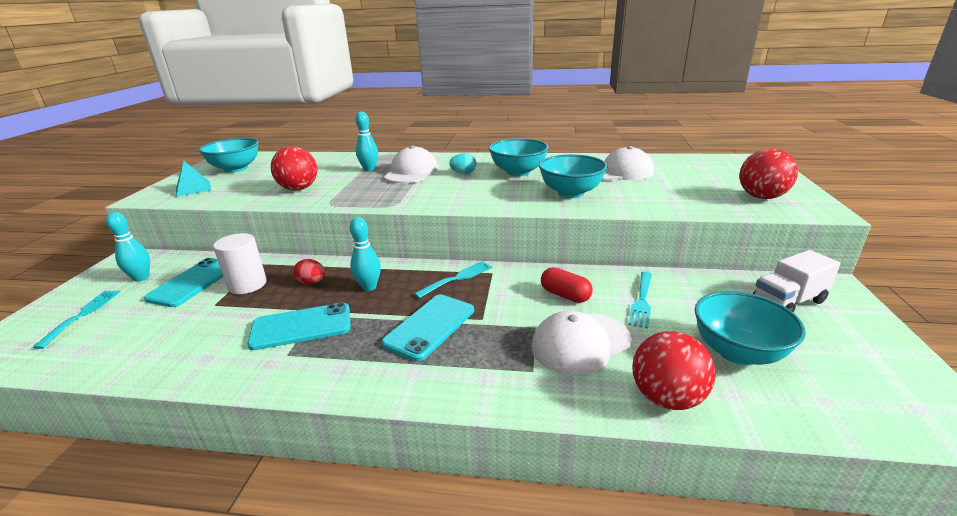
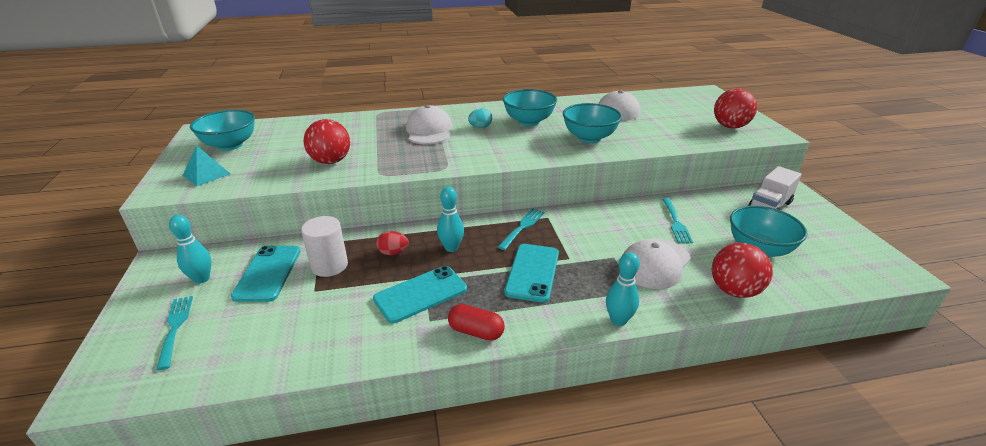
camera: 20 degrees left, 5 degrees up
turquoise bowling pin [355,112,378,172] -> turquoise bowling pin moved to [606,252,640,326]
red capsule [541,267,593,303] -> red capsule moved to [448,304,505,341]

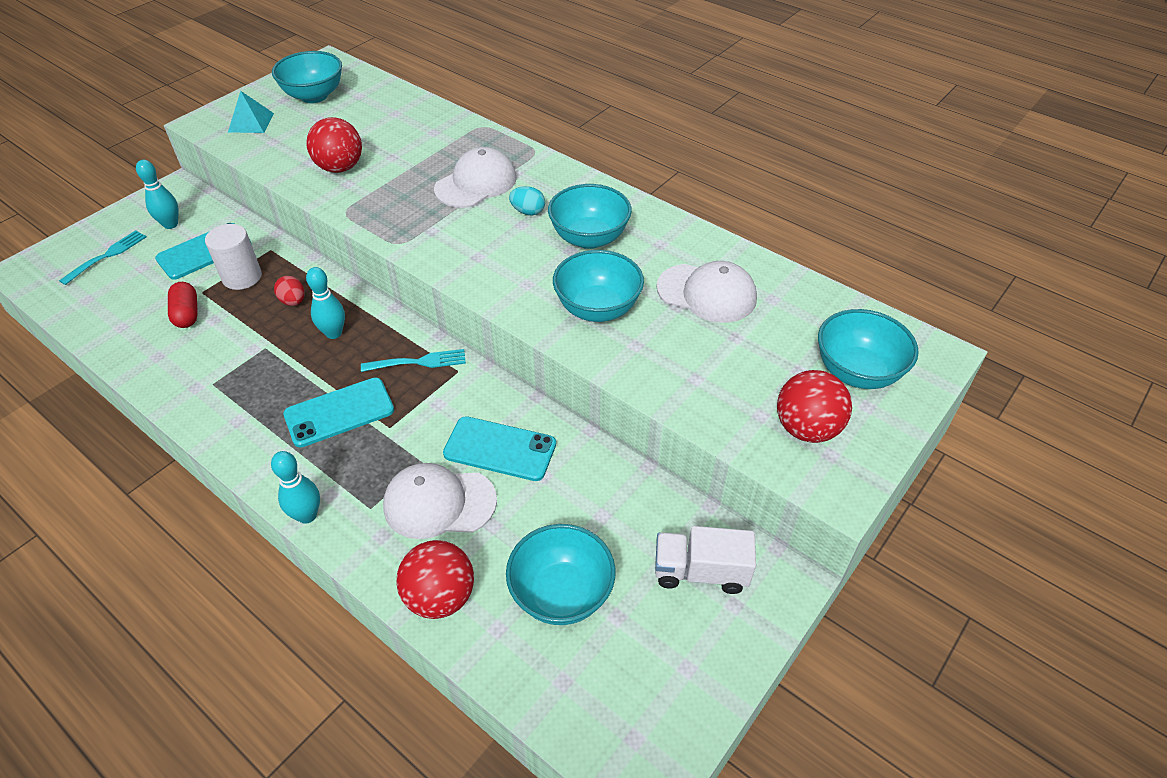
camera: 50 degrees right, 15 degrees up
turquoise phone [373,266,467,323] -> turquoise phone moved to [443,416,556,481]
red capsule [448,304,505,341] -> red capsule moved to [168,282,198,328]
turquoise fork [662,198,693,243] -> none
none -> turquoise bowl [818,309,919,389]

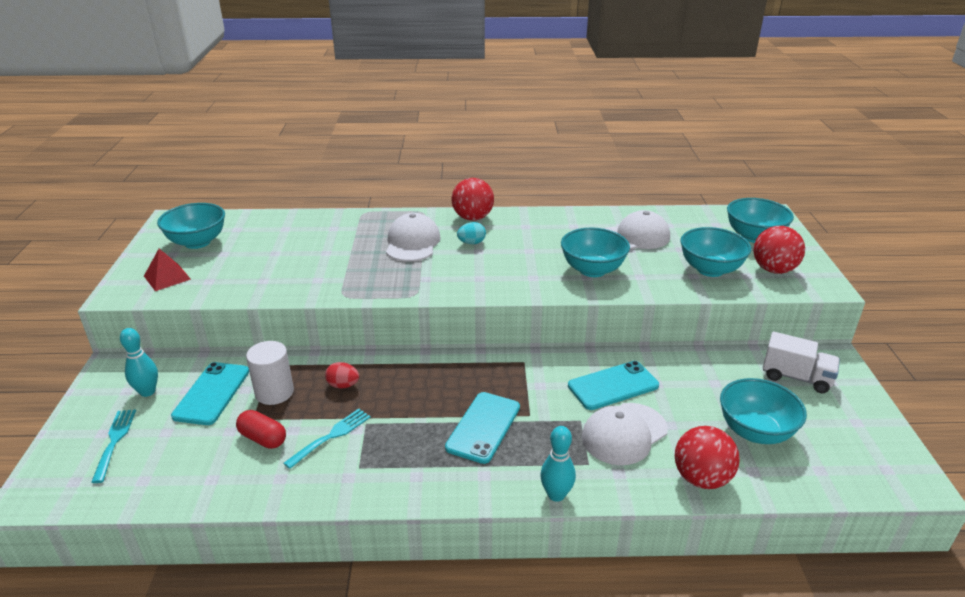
camera: 40 degrees left, 15 degrees down
turquoise pyramid [228,91,274,133] -> red pyramid [144,249,191,291]
red ball [306,117,362,173] -> red ball moved to [451,178,494,221]
turquoise bowling pin [306,267,345,339] -> none
turquoise fork [361,349,466,372] -> turquoise fork moved to [283,409,370,469]
turquoise bowl [548,184,632,249] -> turquoise bowl moved to [680,227,751,277]
white truck [655,526,756,594] -> white truck turned 120 degrees counterclockwise [763,332,840,393]

